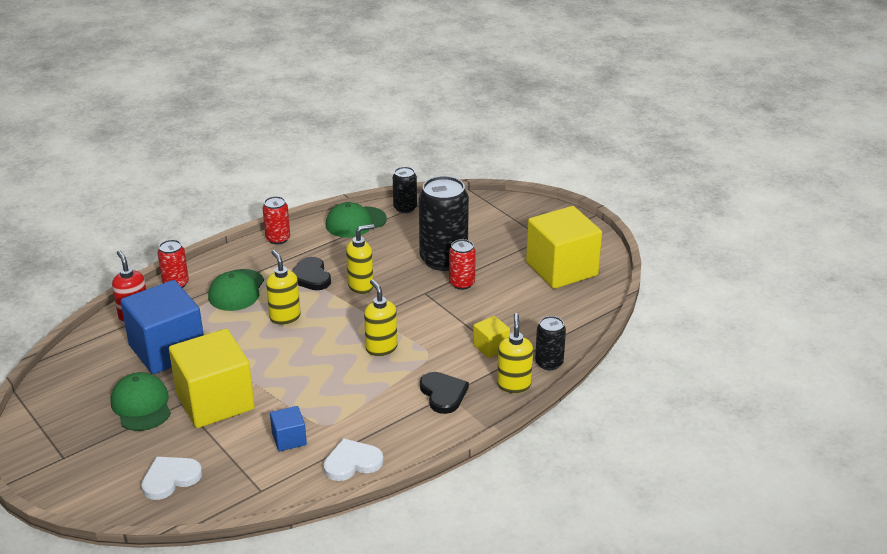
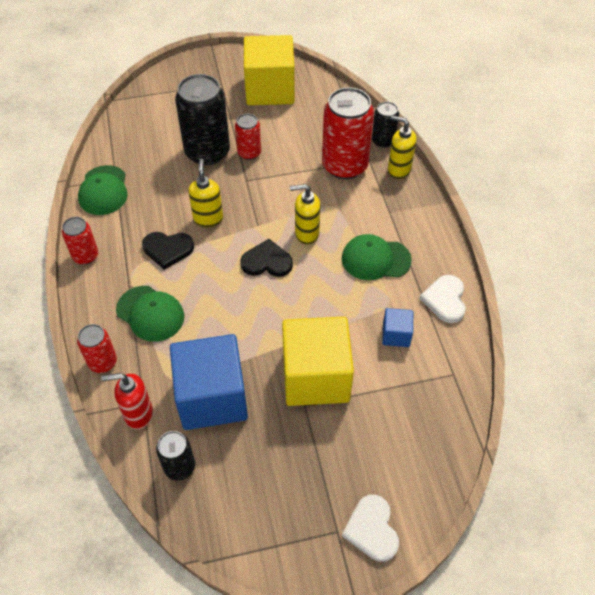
camera: 65 degrees left, 20 degrees up
green cap [111,372,171,431] -> green cap moved to [342,234,412,280]
white heart [141,457,202,500] -> white heart moved to [342,495,399,562]
yellow soap dispenser [266,250,301,325] -> none
black can [393,167,417,213] -> black can moved to [156,431,195,481]
black heart [420,372,469,414] -> black heart moved to [240,239,293,277]
yellow cube [473,316,510,358] -> red can [322,87,374,179]

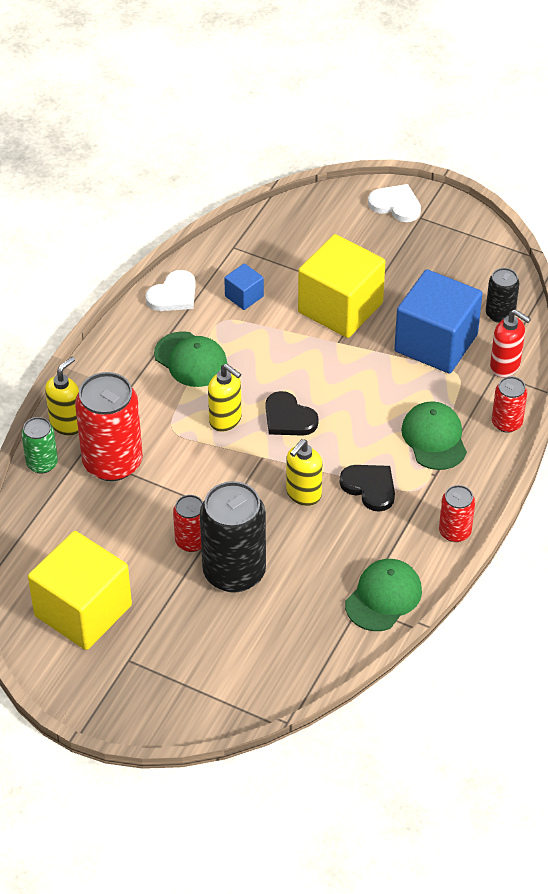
camera: 140 degrees left, 5 degrees down
white heart [342,495,399,562] -> white heart turned 90 degrees counterclockwise [368,184,421,222]
black can [372,102,399,148] -> green can [21,417,58,474]
yellow soap dispenser [388,115,416,179] -> yellow soap dispenser turned 120 degrees counterclockwise [45,357,79,435]

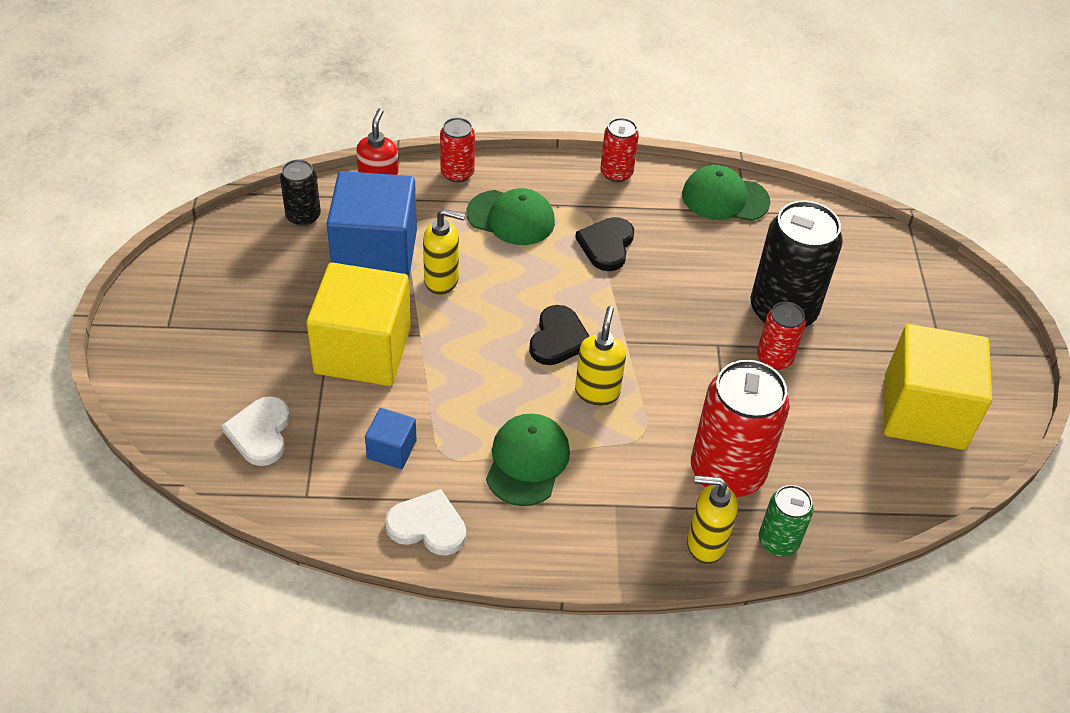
camera: 120 degrees left, 0 degrees up
yellow soap dispenser [286,439,322,506] -> yellow soap dispenser moved to [423,209,465,295]
white heart [368,184,421,222] -> white heart moved to [221,396,290,466]
green cap [401,401,467,470] -> green cap turned 120 degrees counterclockwise [467,188,555,245]

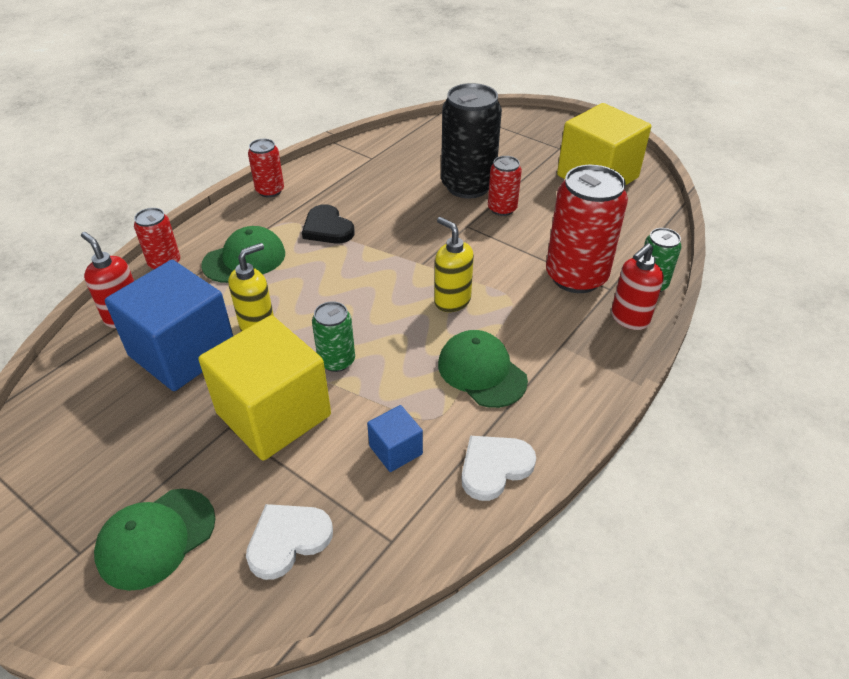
camera: 50 degrees left, 5 degrees down
white heart [221,396,290,466] -> white heart turned 105 degrees clockwise [246,504,333,580]
black can [280,159,321,226] -> none
black heart [529,305,589,365] -> none
green cap [682,165,770,221] -> green cap moved to [94,489,215,591]
yellow soap dispenser [687,476,738,564] -> red soap dispenser [611,243,664,330]
none -> green can [312,301,355,372]

